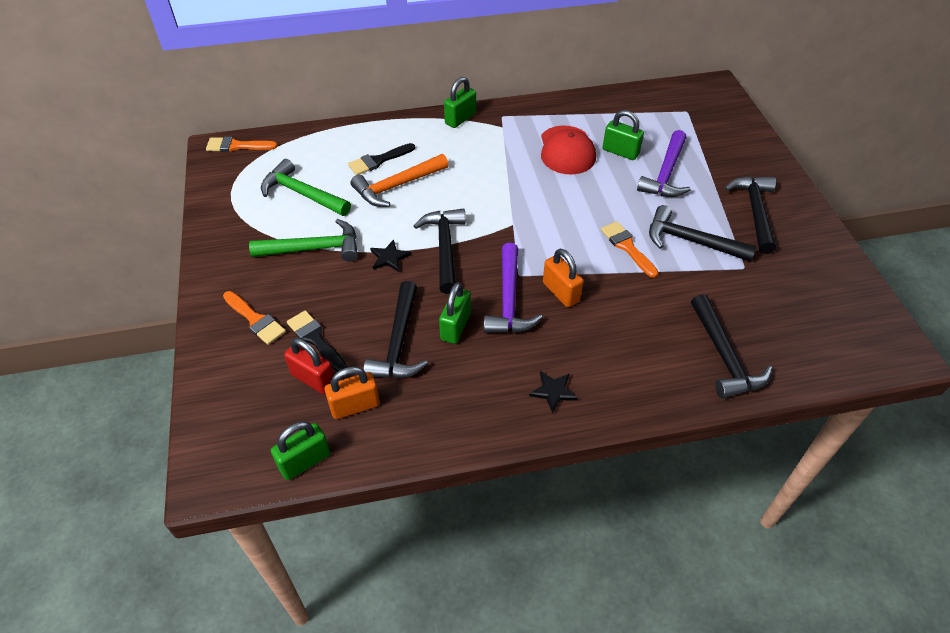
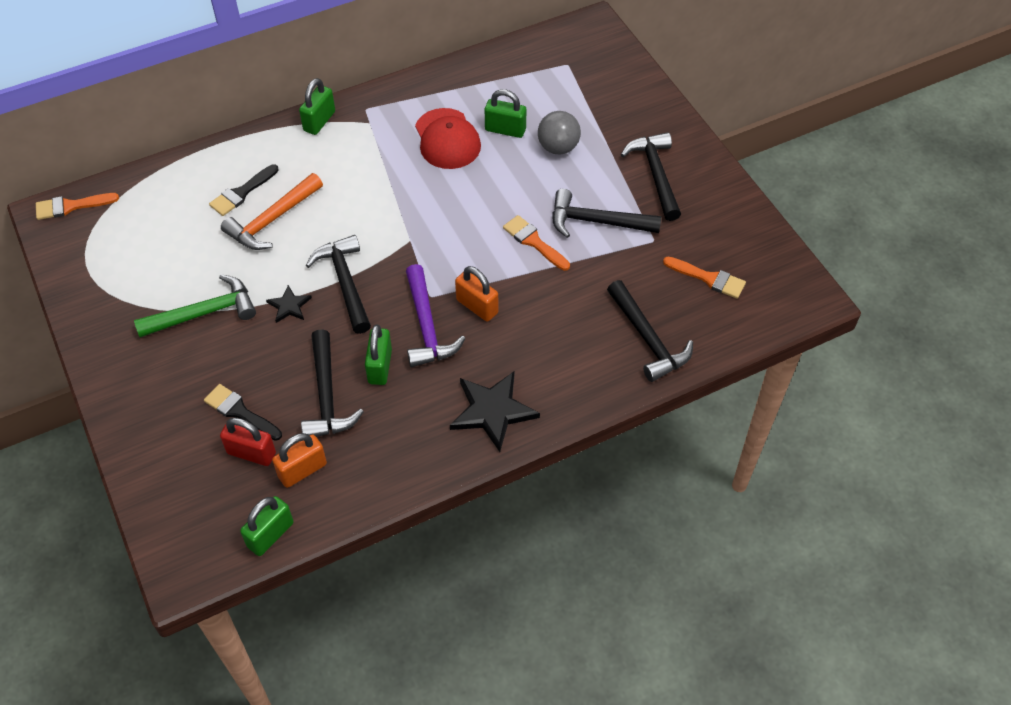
camera: 15 degrees left, 5 degrees up
orange brush [223,291,286,345] -> orange brush moved to [663,257,746,299]
green hammer [261,159,351,216] -> none
black star [529,371,578,414] -> black star [450,372,540,452], size x1.89
purple hammer [637,130,691,197] -> grey ball [538,111,581,155]

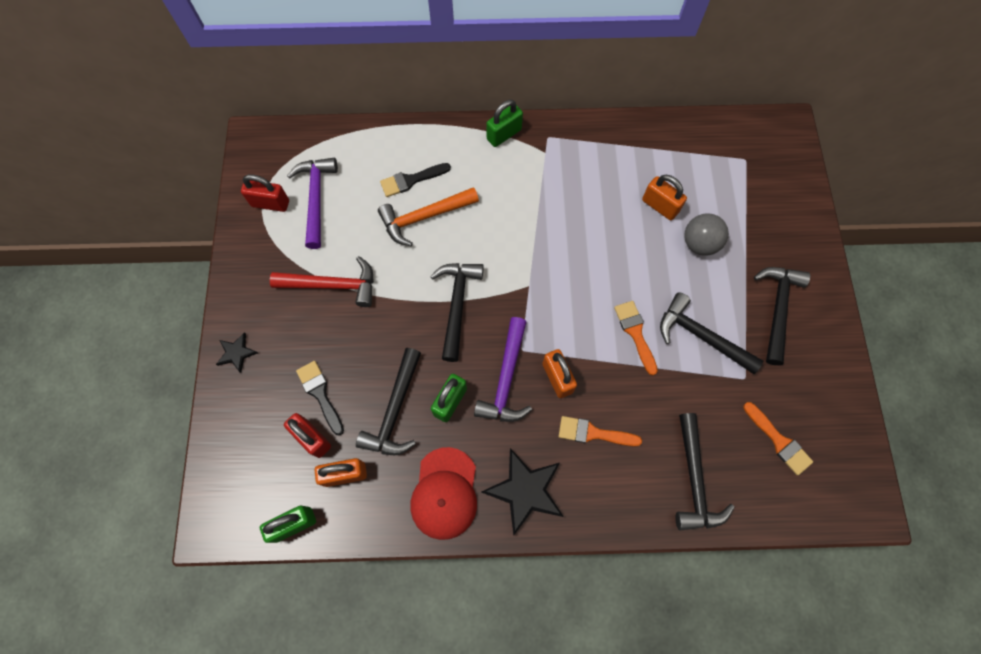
camera: 25 degrees right, 15 degrees up
orange brush [36,193,119,220] -> orange brush moved to [559,416,642,447]
green hammer [134,274,256,337] -> red hammer [270,256,374,307]
black star [266,285,312,323] -> black star moved to [216,332,258,373]
red cap [415,108,481,169] -> red cap moved to [410,447,477,540]
green padlock [485,89,526,138] -> orange padlock [642,175,687,220]
none -> red padlock [241,174,289,212]
none -> purple hammer [287,158,338,249]

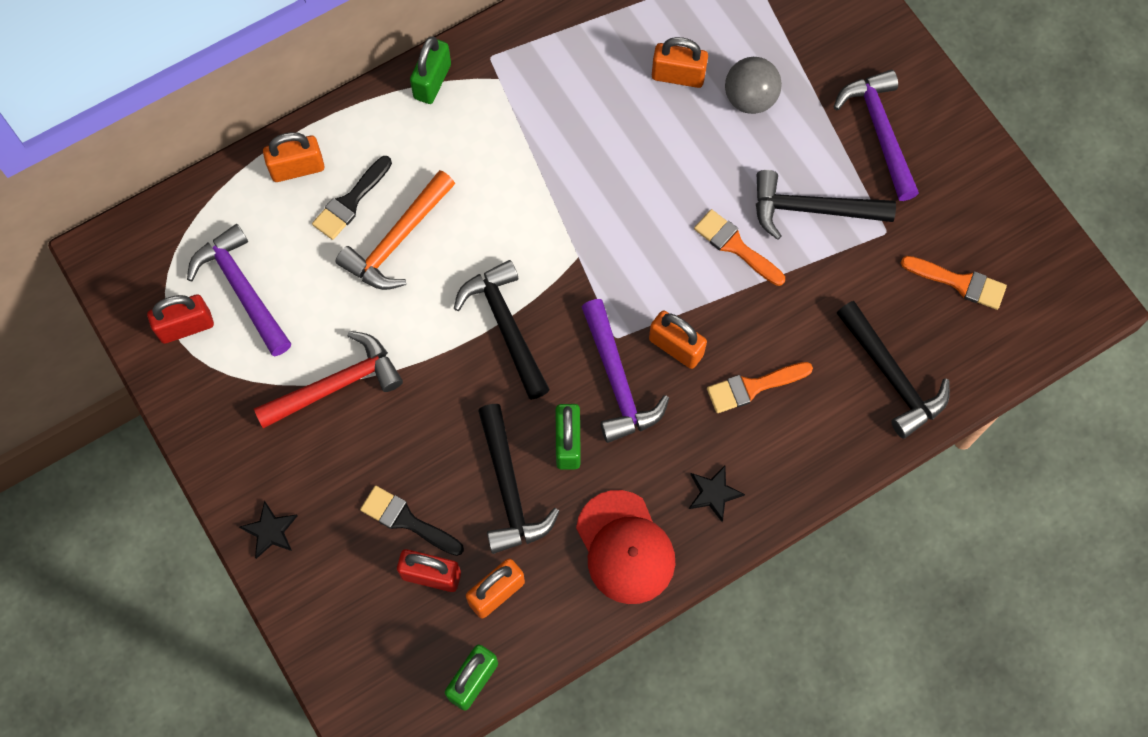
camera: 30 degrees left, 0 degrees up
black star [482,448,564,536] -> black star [689,465,745,522], size x0.53
black hammer [754,267,810,365] -> purple hammer [834,70,919,201]
none -> orange padlock [263,132,324,182]

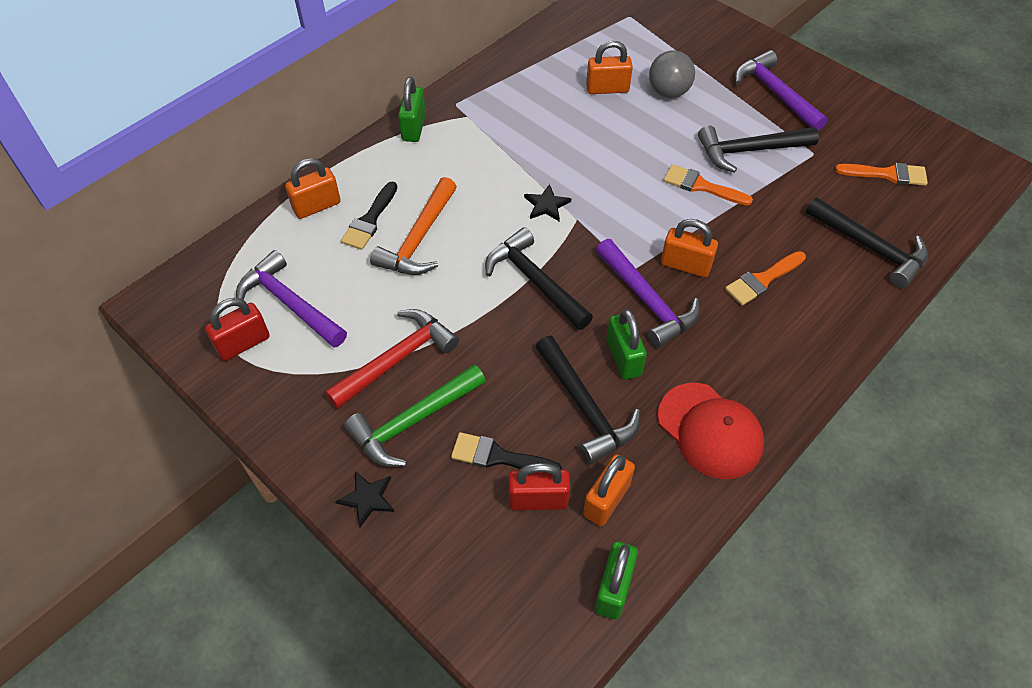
camera: 15 degrees left, 15 degrees down
black star [689,465,745,522] -> black star moved to [524,184,571,221]
none -> green hammer [344,364,486,467]

